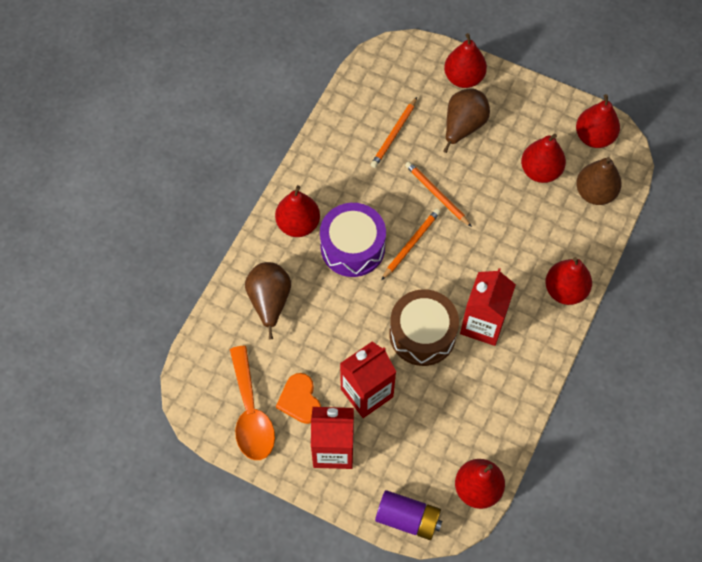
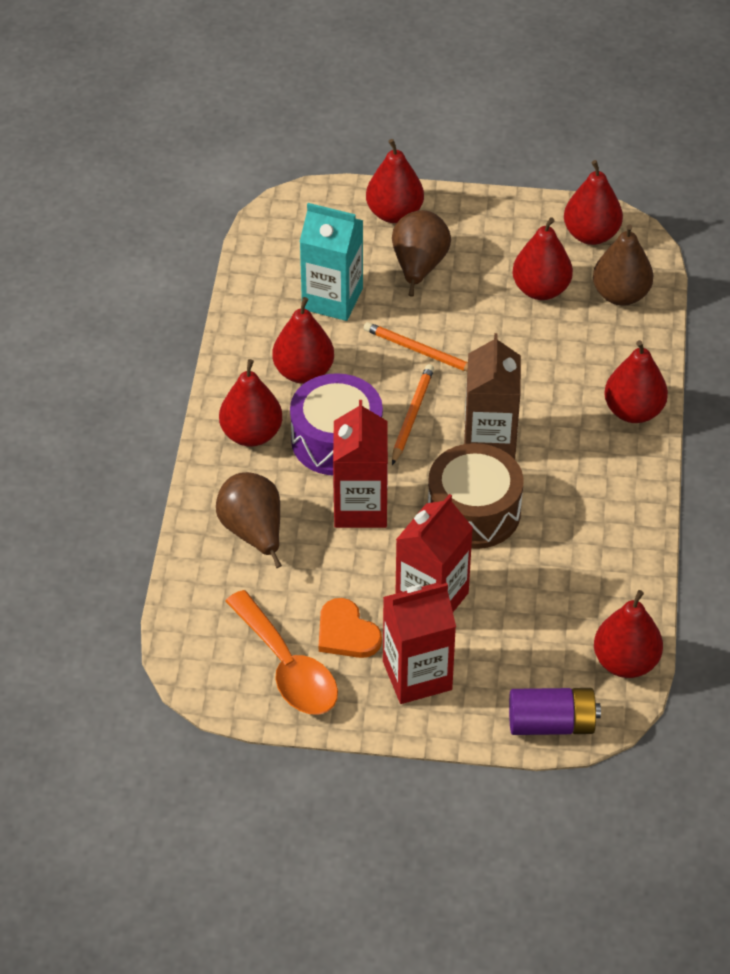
camera: 20 degrees left, 15 degrees down
orange pencil [371,97,417,168] -> turquoise carton [299,203,363,321]
red carton [460,268,516,346] -> red carton moved to [333,400,388,528]
none -> red pear [272,297,334,384]
none -> brown carton [464,333,521,459]

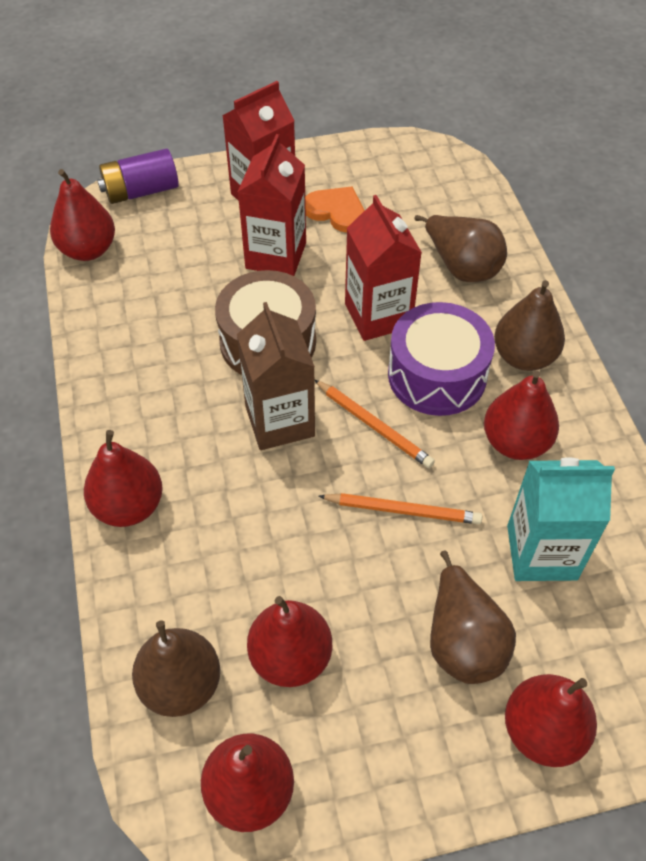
camera: 160 degrees right, 5 degrees up
red pear [219,359,282,447] -> brown pear [494,280,565,371]
orange spoon [225,590,338,715] -> none
orange pencil [392,364,434,465] -> orange pencil turned 45 degrees counterclockwise [314,379,435,468]

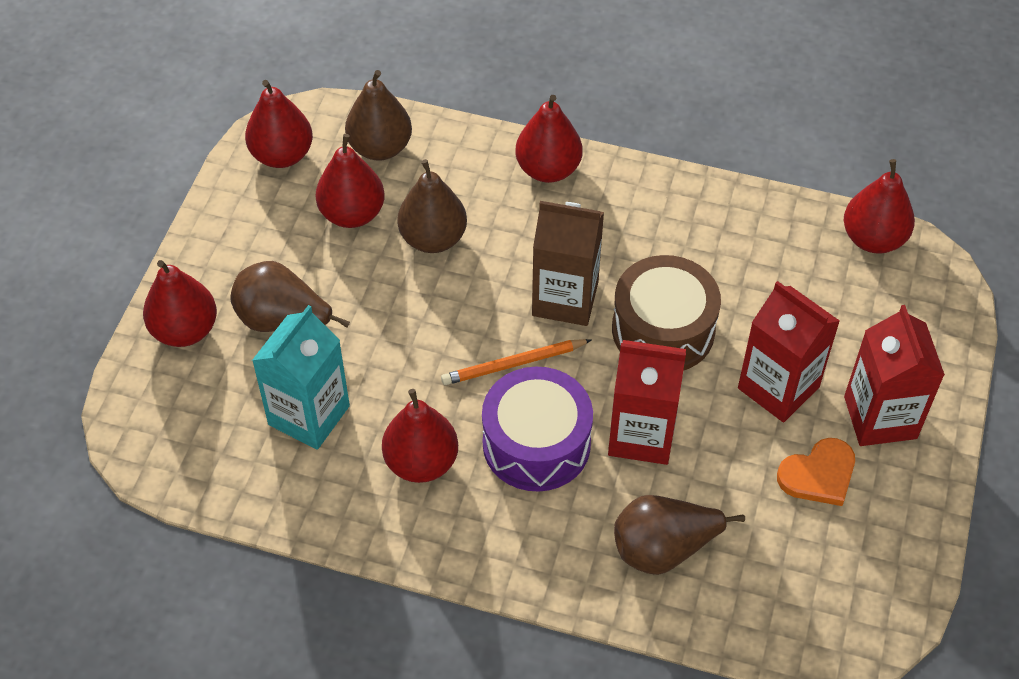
camera: 120 degrees right, 0 degrees up
purple battery [97,148,179,204] -> none
orange pencil [319,493,482,524] -> none
brown pear [494,280,565,371] -> brown pear moved to [397,159,467,253]

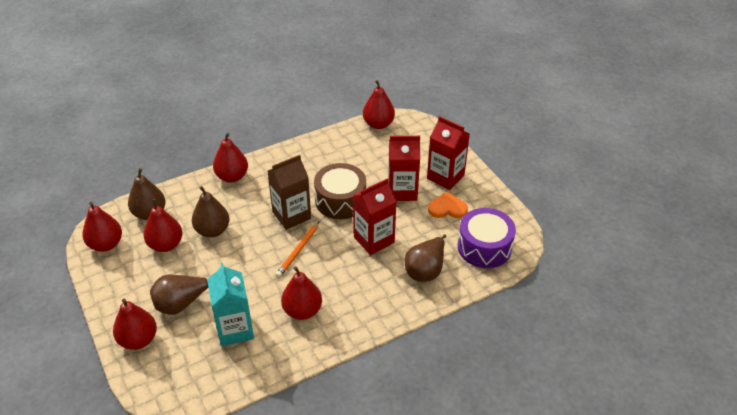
camera: 45 degrees left, 10 degrees down
purple drum [482,367,593,492] -> purple drum moved to [458,208,516,268]
orange heart [777,438,855,506] -> orange heart turned 105 degrees counterclockwise [428,192,468,218]

